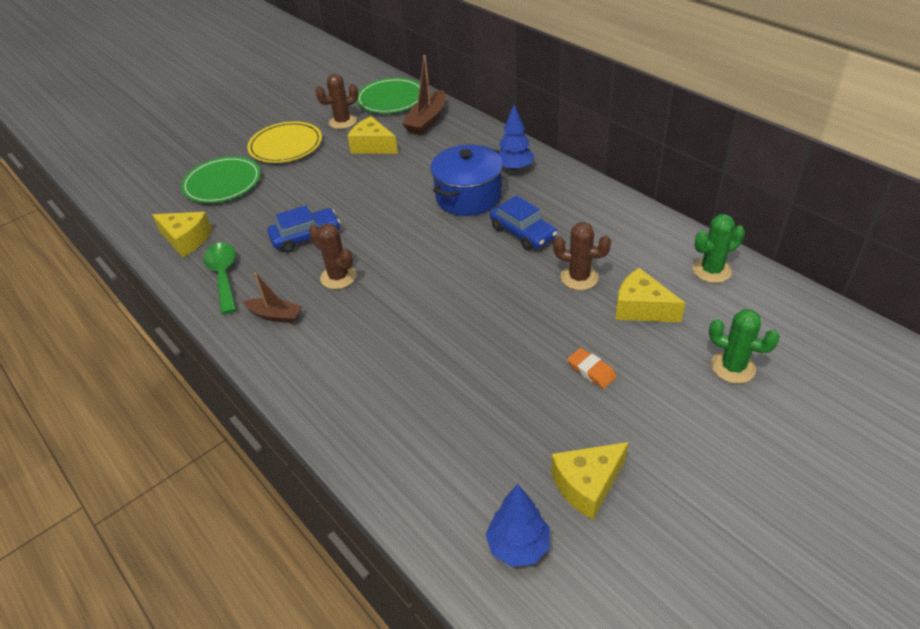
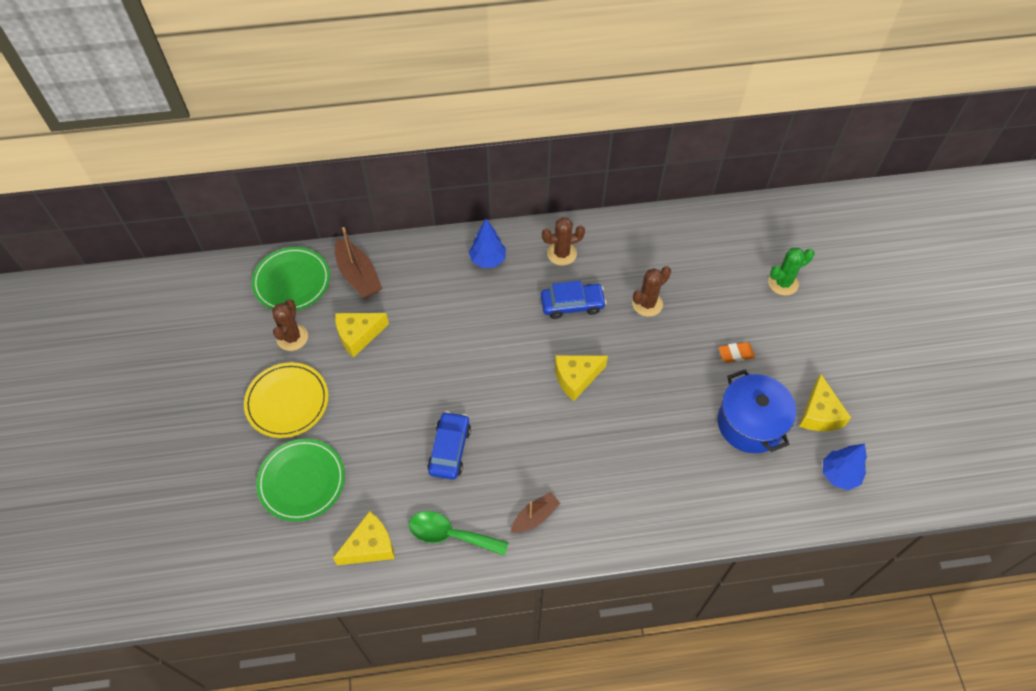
camera: 60 degrees left, 15 degrees up
brown cactus [309,223,357,289] -> brown cactus moved to [542,217,585,266]
blue pot [430,145,503,216] -> blue pot moved to [718,370,796,453]
yellow cheese [615,268,685,322] -> yellow cheese moved to [555,355,608,401]
green cactus [692,214,745,283] -> none

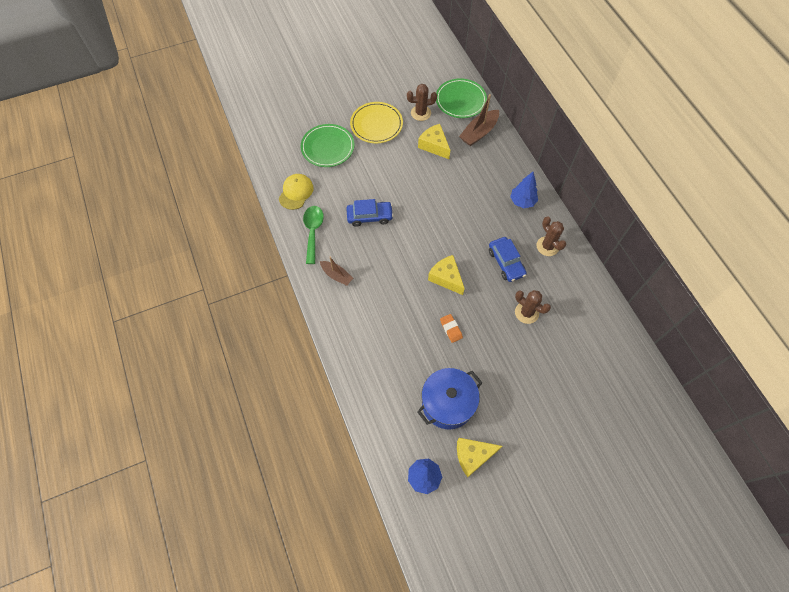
camera: 75 degrees right, 5 degrees up
yellow cheese [333,511,395,565] -> yellow cap [279,174,313,210]
orange eraser [718,342,755,363] -> orange eraser moved to [440,314,463,343]
green cactus [768,247,815,296] -> none

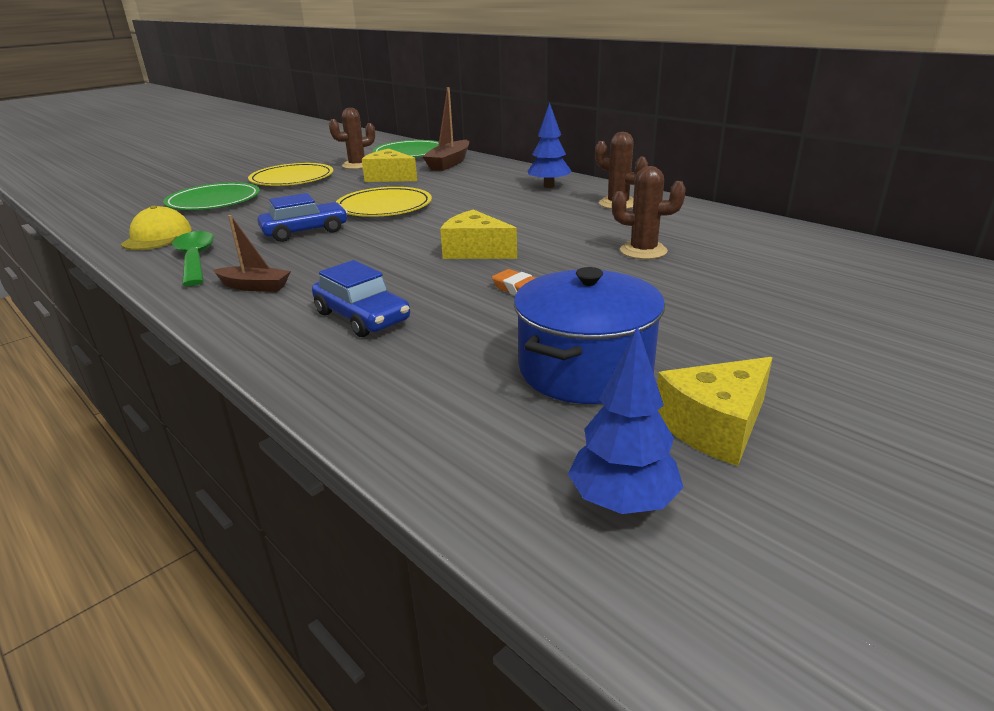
camera: 20 degrees left, 35 degrees down
blue car [489,237,527,282] -> blue car moved to [312,260,410,337]
none -> yellow plate [336,187,432,217]

